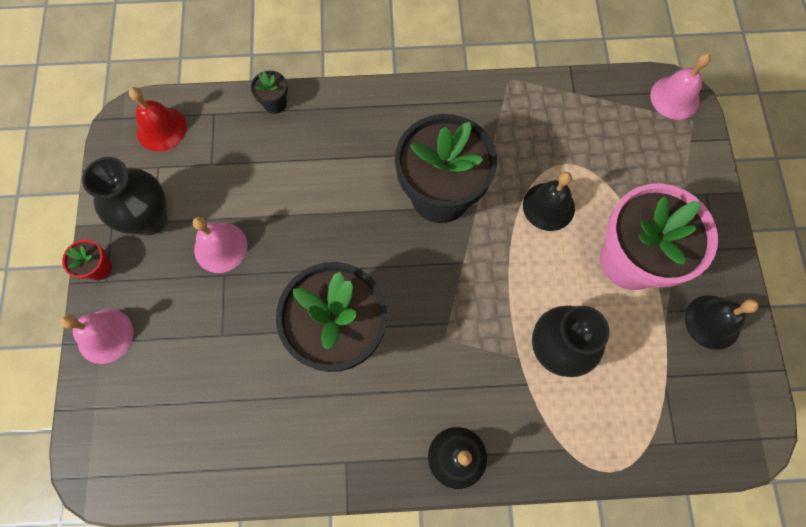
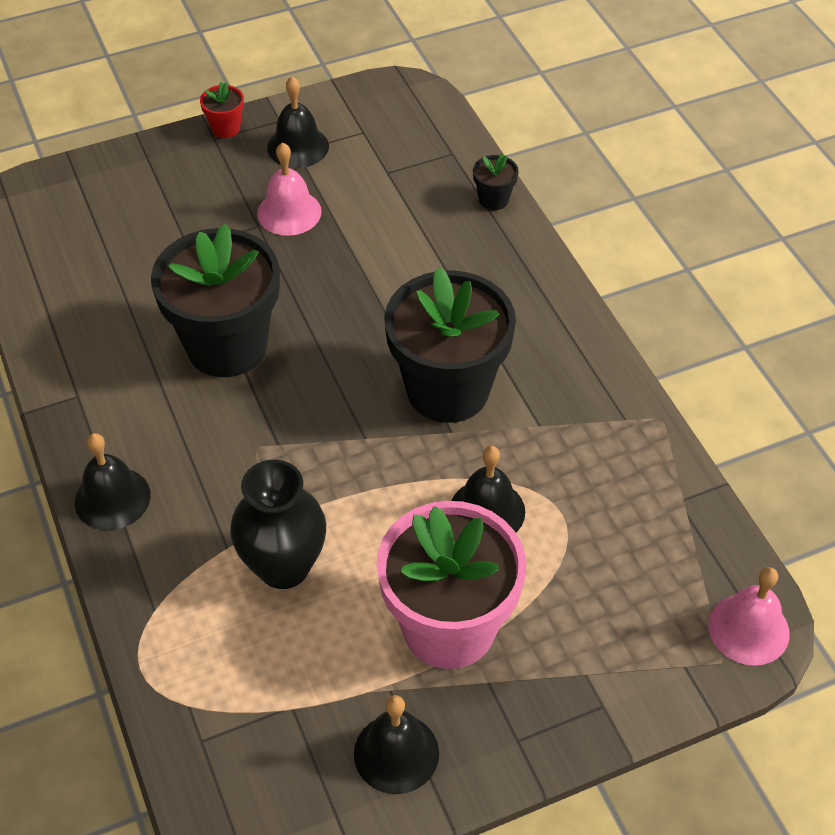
camera: 70 degrees right, 20 degrees down
pink bell [61,309,134,364] -> none
black vase [82,157,168,235] -> black bell [267,77,329,168]
red bell [129,87,187,152] -> none

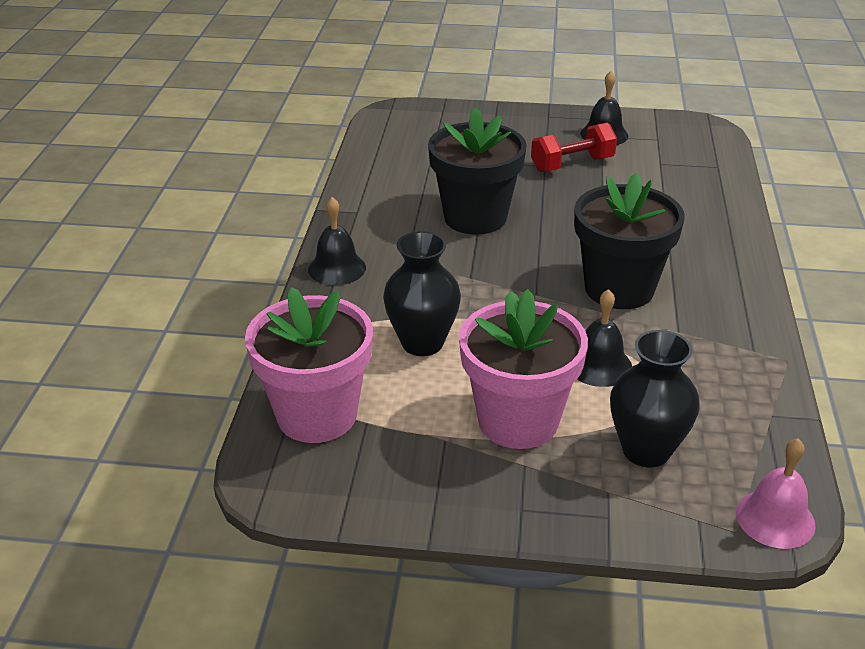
camera: 30 degrees right, 15 degrees down
red flower pot [200,82,244,138] -> none
pink bell [257,142,322,236] -> red dumbbell [531,123,617,172]
black bell [354,695,439,794] -> none
black flower pot [473,153,519,210] -> none
none -> pink flower pot [245,287,373,443]
none -> black vase [610,330,700,467]

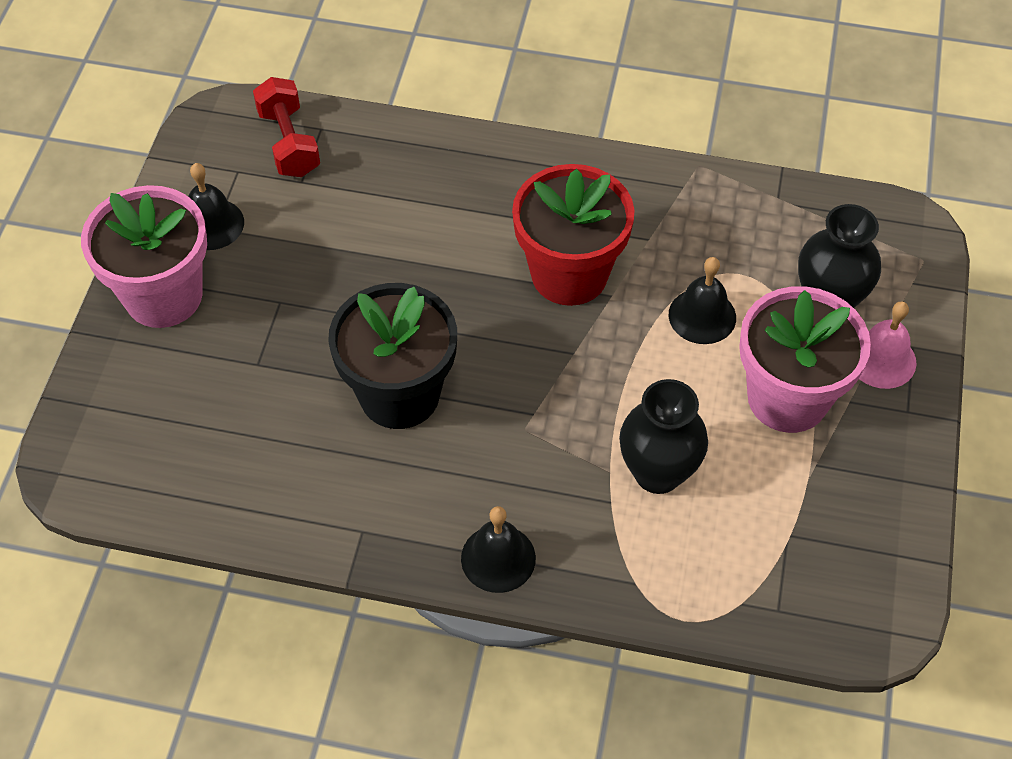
camera: 85 degrees left, 20 degrees up
pink flower pot [245,287,373,443] -> pink flower pot moved to [81,185,207,328]
red dumbbell [531,123,617,172] -> red dumbbell moved to [253,77,320,177]
black flower pot [574,173,685,309] -> red flower pot [512,164,635,306]
pink bell [736,438,816,549] -> pink bell moved to [859,302,917,389]

